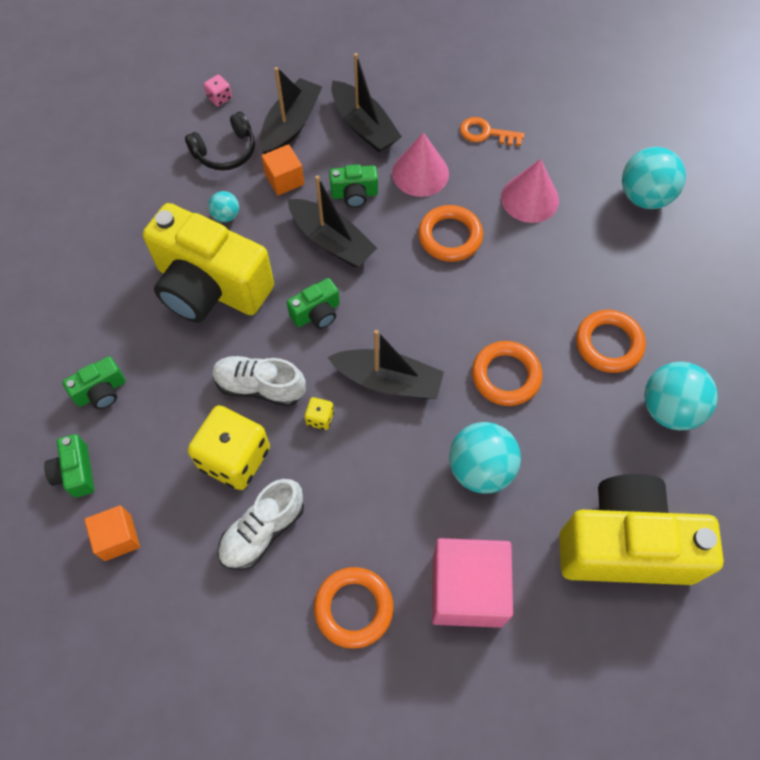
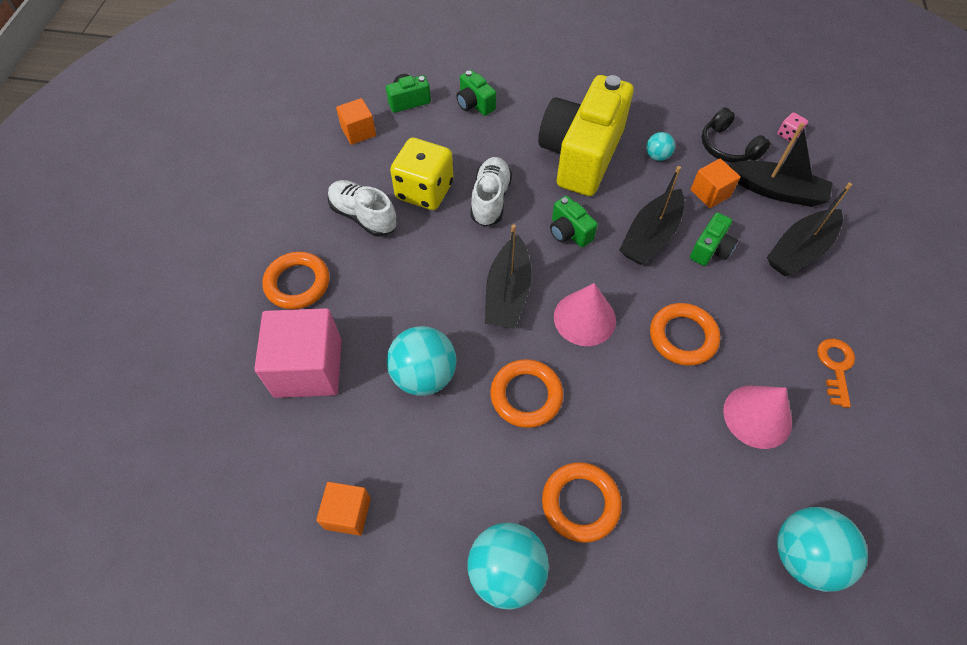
camera: 85 degrees right, 5 degrees down
yellow dice [305,397,334,430] -> none
green camera [329,164,378,208] -> green camera turned 135 degrees counterclockwise [690,212,738,266]
pink cone [392,132,449,197] -> pink cone moved to [554,283,616,346]
yellow camera [559,474,724,585] -> orange cube [316,482,371,536]

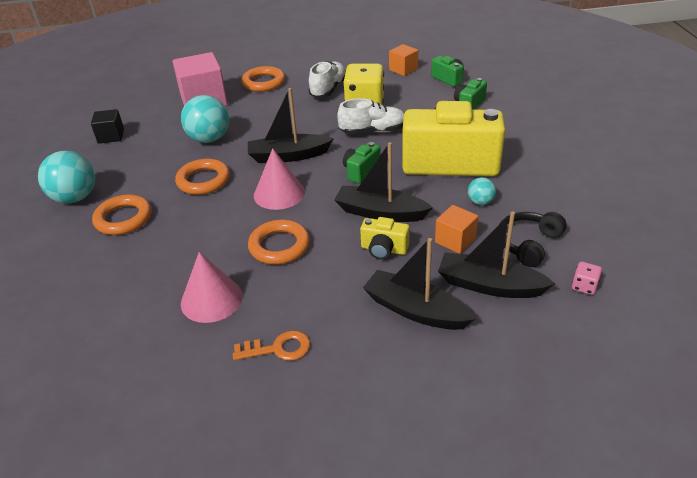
camera: 75 degrees right, 20 degrees down
orange cube [316,482,371,536] -> black cube [91,109,124,144]
green camera [690,212,738,266] -> yellow camera [360,217,410,260]
black boat [729,123,833,207] -> black boat turned 105 degrees clockwise [438,211,555,298]
turquoise ball [777,507,868,592] -> none

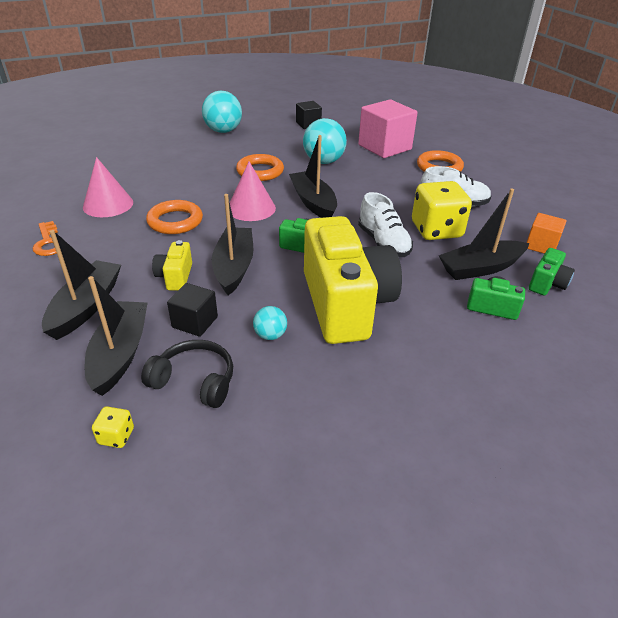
camera: 70 degrees right, 0 degrees up
orange ring [92,194,152,235] -> none
orange cube [435,205,478,254] -> black cube [167,283,218,337]
pink dice [572,262,602,295] -> yellow dice [92,406,134,448]
none -> black boat [439,189,530,280]

